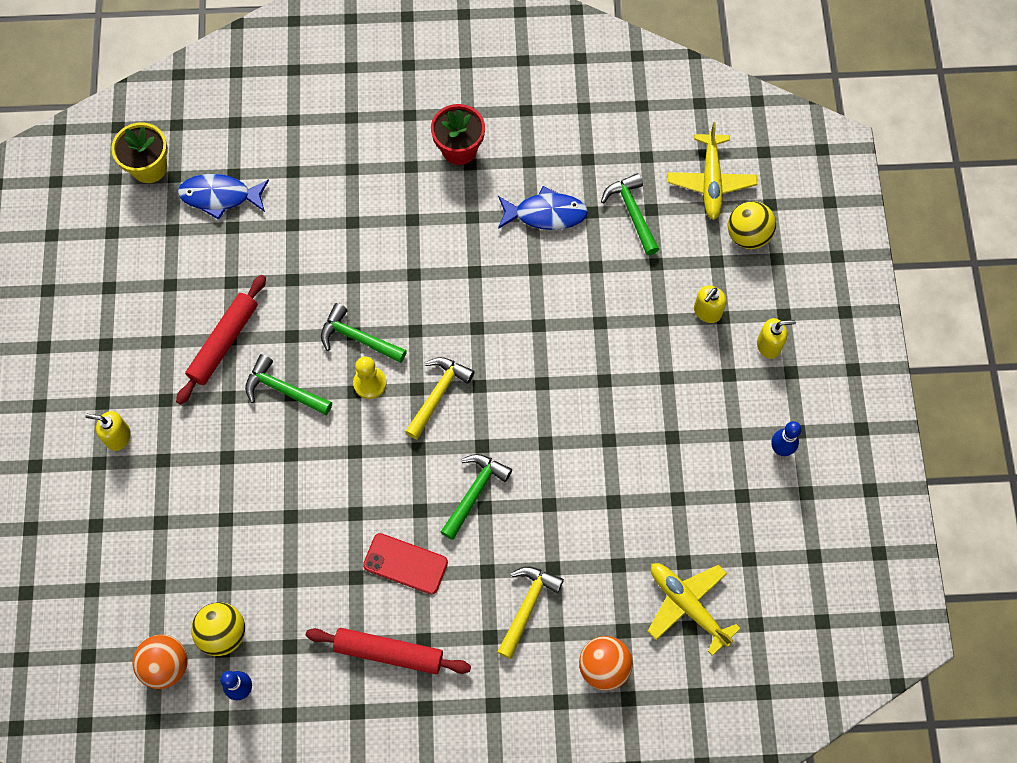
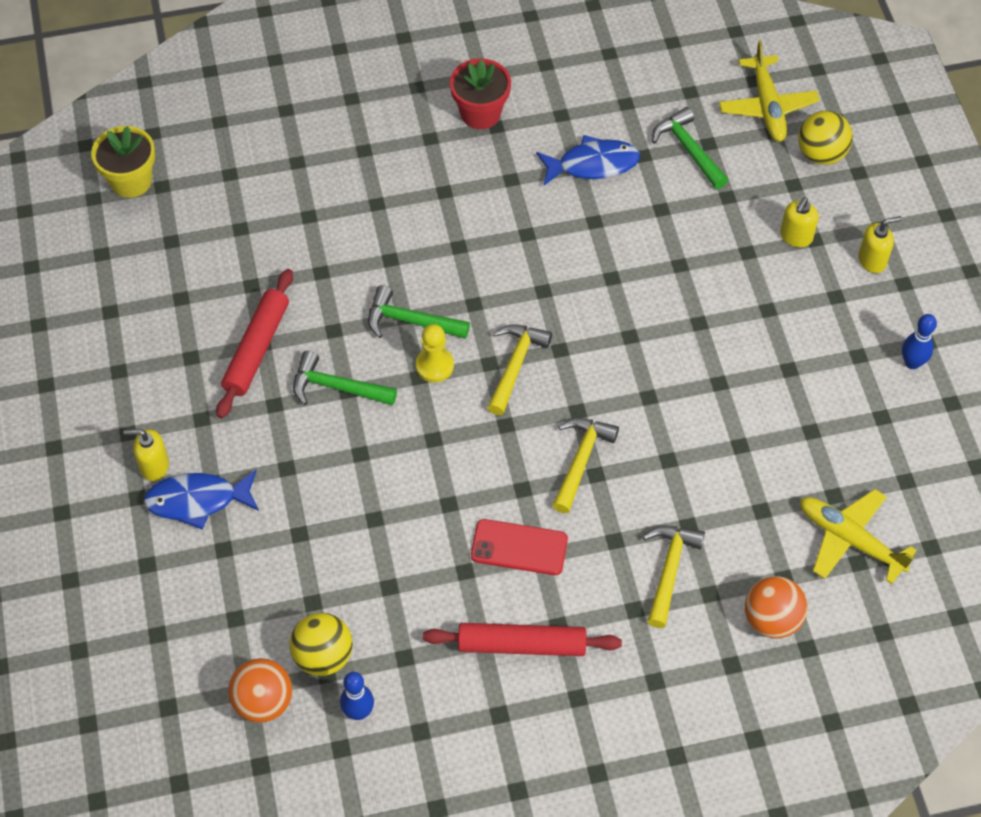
camera: 10 degrees left, 10 degrees down
blue fish [178,174,269,220] -> blue fish moved to [144,470,259,530]
green hammer [441,454,512,540] -> yellow hammer [552,418,619,513]

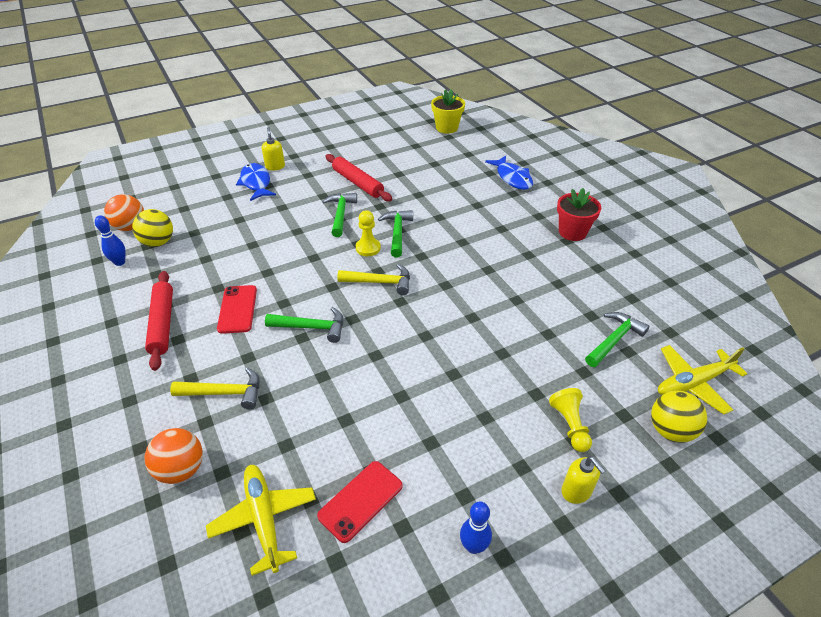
camera: 75 degrees right, 15 degrees down
red rolling pin [216,269,293,418] -> red rolling pin turned 45 degrees clockwise [326,154,392,201]
blue fish [536,135,640,185] -> blue fish moved to [485,156,533,190]
yellow hammer [552,418,619,513] -> green hammer [265,307,343,343]
yellow soap dispenser [780,197,819,247] -> yellow pawn [549,388,592,452]
yellow plane [800,489,917,584] -> yellow plane turned 45 degrees counterclockwise [206,465,316,576]
none -> red phone [317,461,403,543]

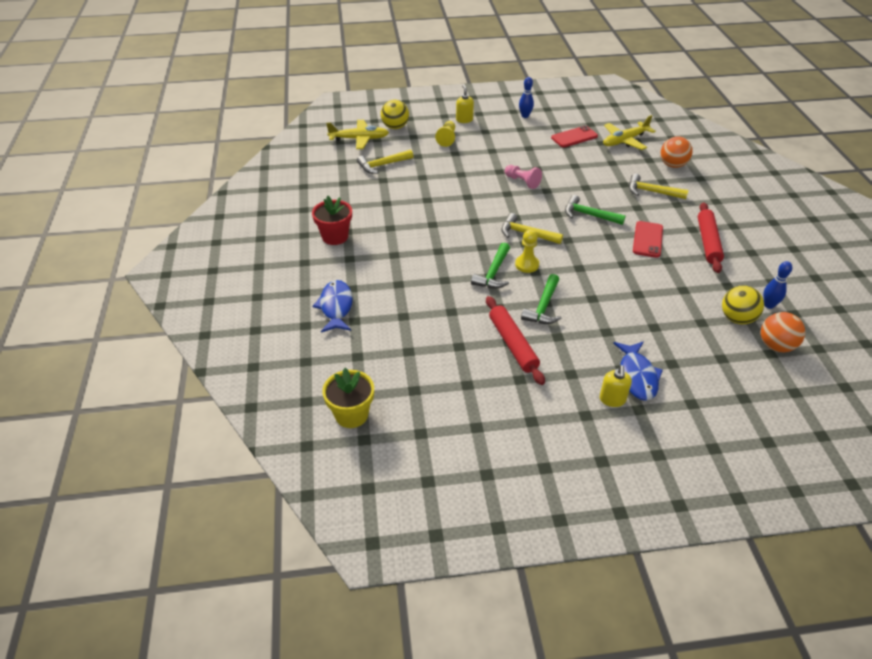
camera: 160 degrees left, 0 degrees up
yellow plane [206,465,316,576] -> yellow plane turned 60 degrees clockwise [603,115,656,150]
green hammer [585,312,649,367] -> yellow hammer [357,149,413,174]
none -> pink pawn [505,165,542,189]

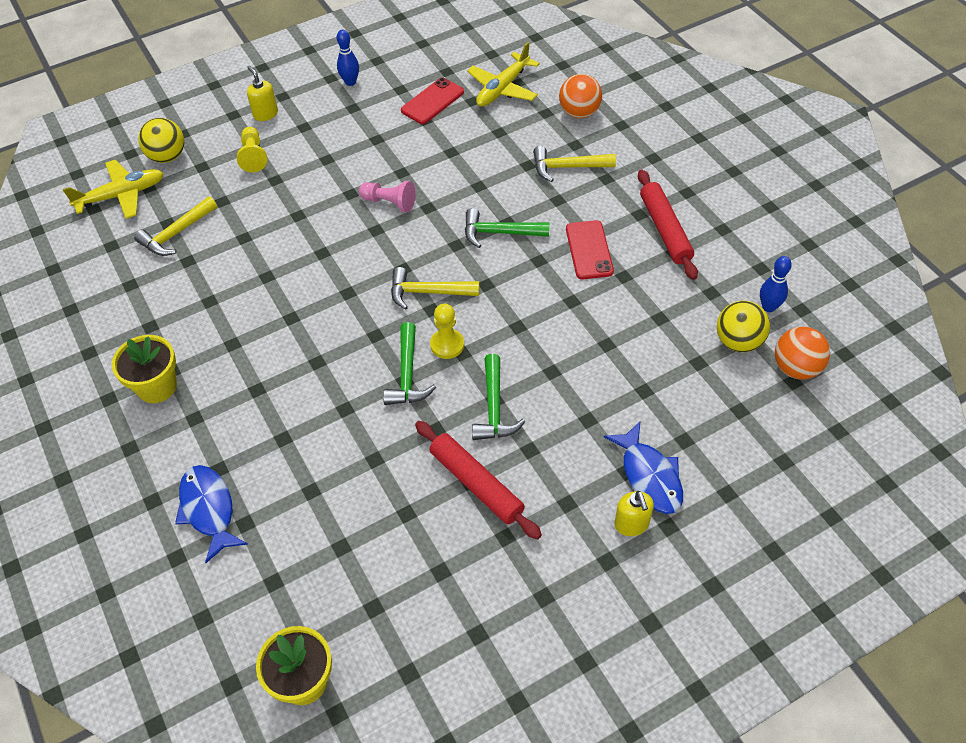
camera: 20 degrees left, 10 degrees up
red flower pot [312,196,352,245] -> yellow flower pot [112,335,177,403]

